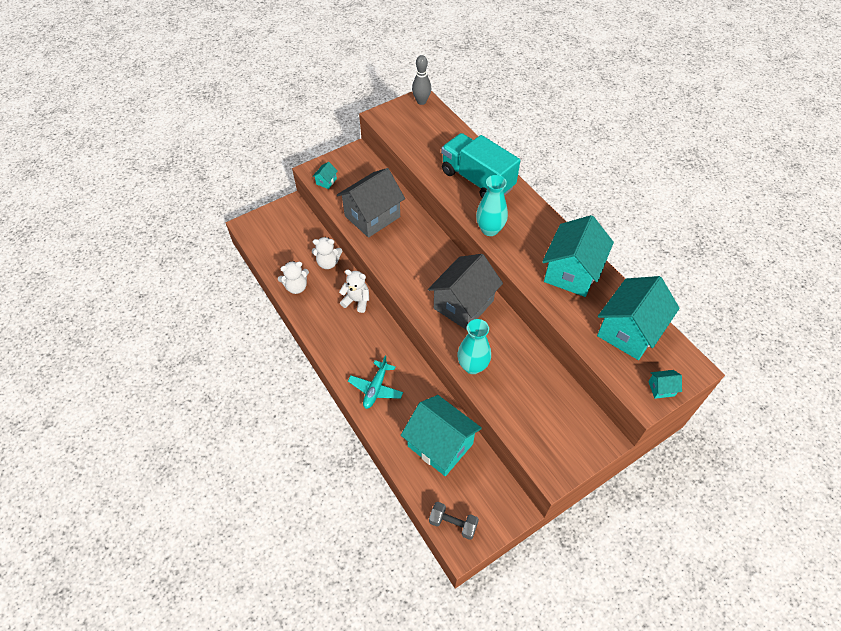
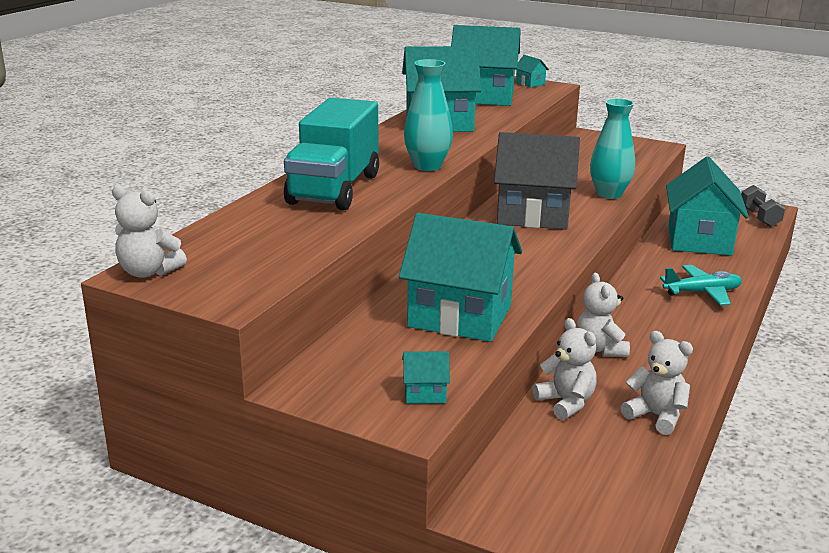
camera: 120 degrees left, 30 degrees down
grey house [337,168,405,238] -> turquoise house [399,213,522,342]
grey bowling pin [412,55,431,105] -> white teddy bear [112,186,187,278]

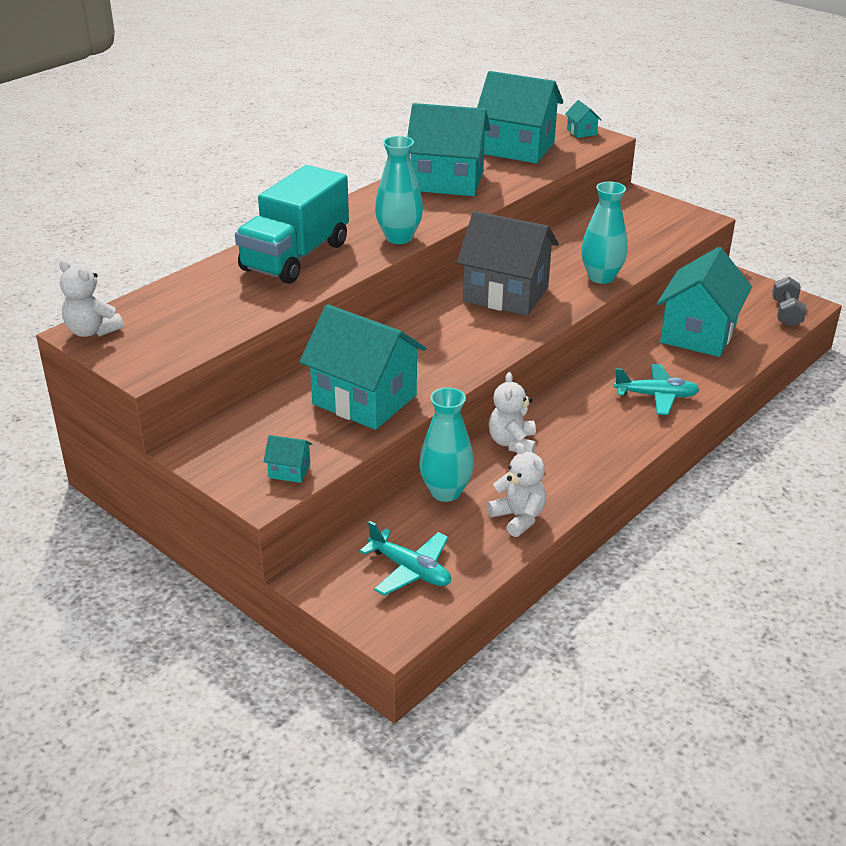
camera: 15 degrees right, 10 degrees up
white teddy bear [532,318,597,420] -> turquoise vase [419,387,474,502]
none -> turquoise plane [360,521,451,596]

